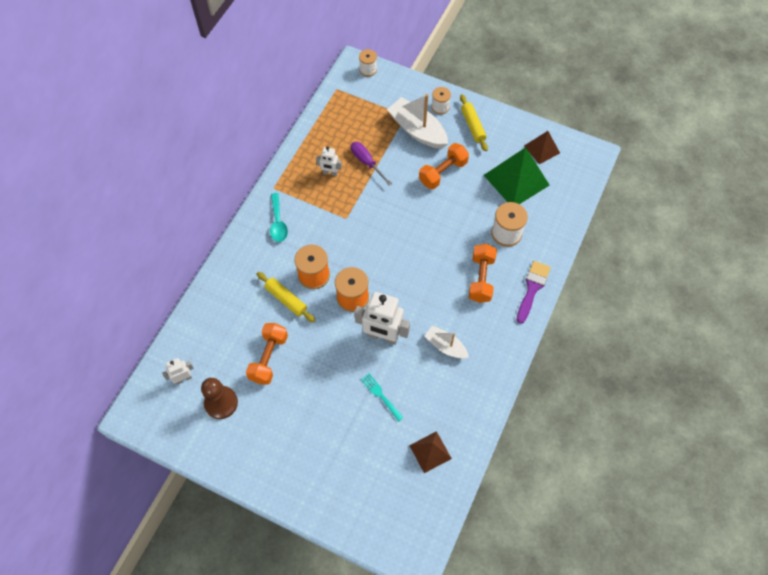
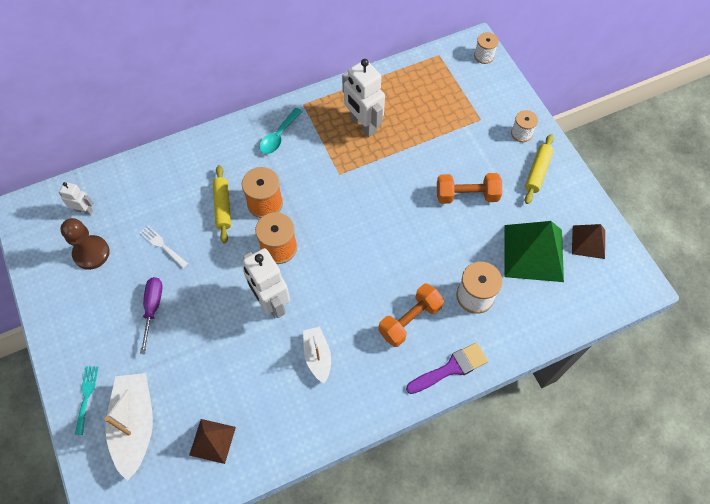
camera: 40 degrees right, 0 degrees up
orange dumbbell [246,323,288,385] -> white fork [140,226,188,268]
white robot [316,146,342,176] -> white robot [342,59,385,137], size x1.92
purple screwdriver [351,142,392,185] -> purple screwdriver moved to [140,277,162,354]
turquoise fork [361,373,404,422] -> turquoise fork moved to [75,366,98,435]
white boat [387,94,448,149] -> white boat moved to [105,373,153,481]

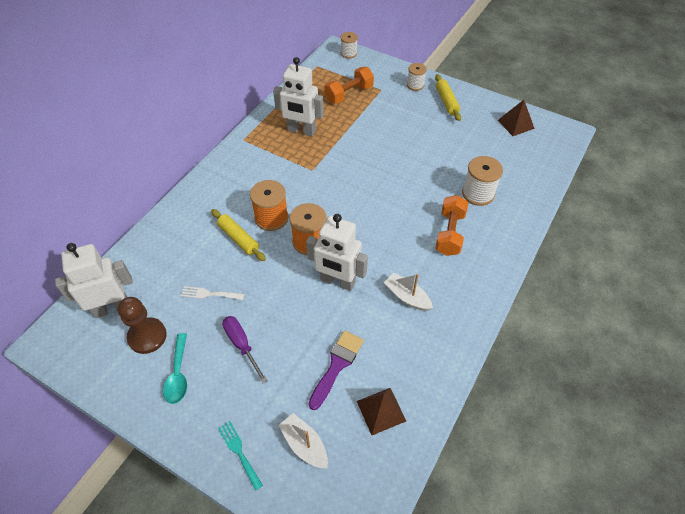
camera: 35 degrees left, 10 degrees down
white robot [59,182,94,215] -> white robot [55,243,133,318], size x1.92
white boat [105,373,153,481] -> white boat [278,413,328,469], size x0.59
turquoise spoon [259,108,302,154] -> turquoise spoon moved to [163,333,187,404]
purple brush [406,342,488,394] -> purple brush moved to [308,331,364,410]
orange dumbbell [437,173,502,204] -> orange dumbbell moved to [324,67,374,104]
green pyramid [504,221,564,282] -> none

